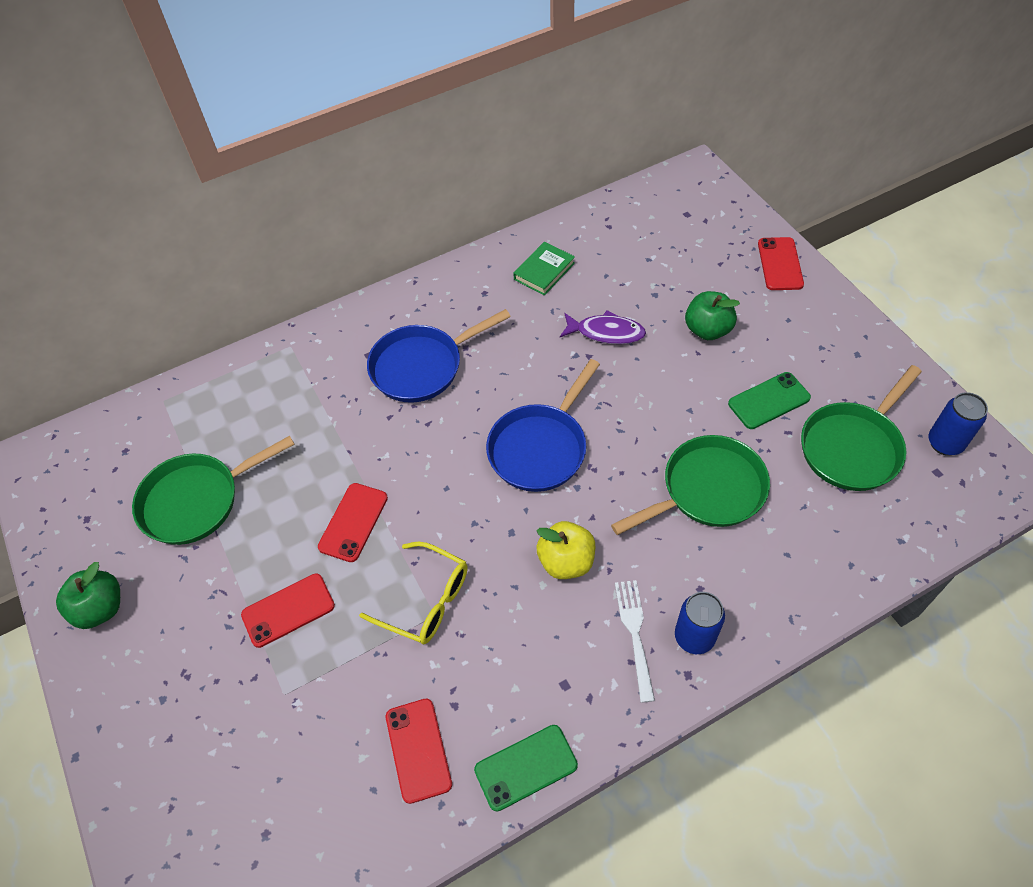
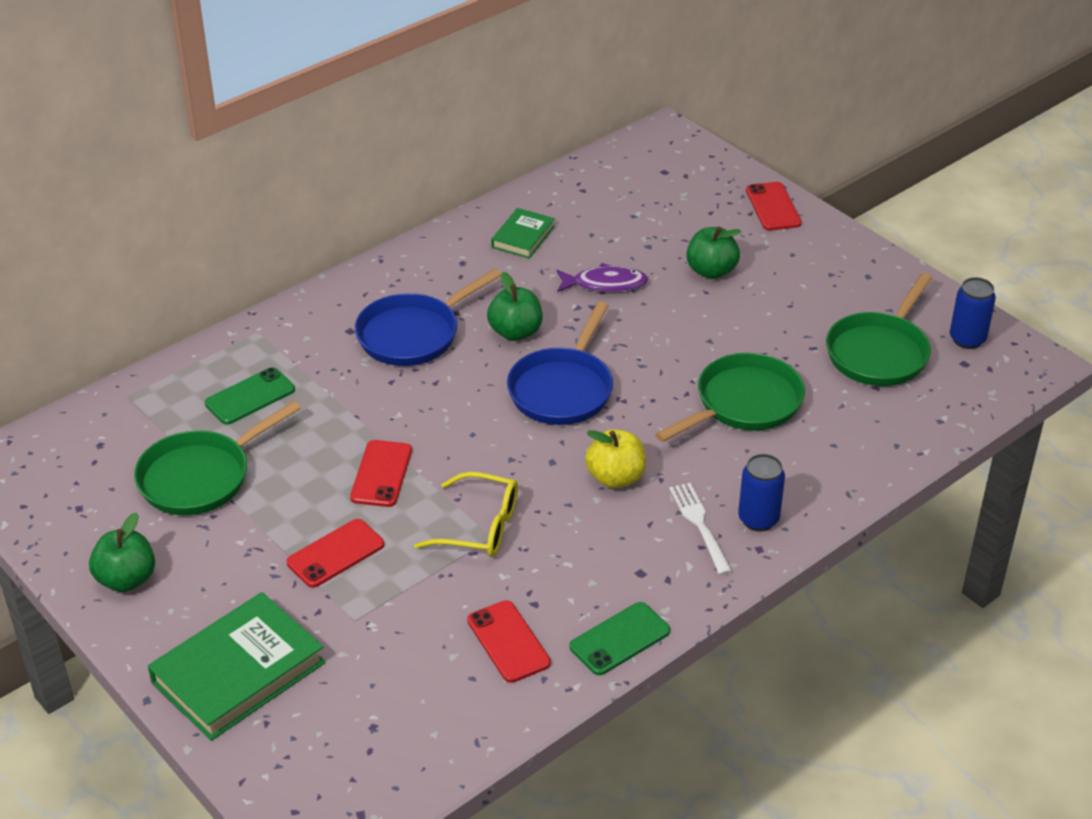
camera: 15 degrees left, 15 degrees down
green phone [728,372,811,429] -> green phone moved to [205,367,295,425]
none -> green book [148,592,325,741]
none -> green apple [487,272,543,341]

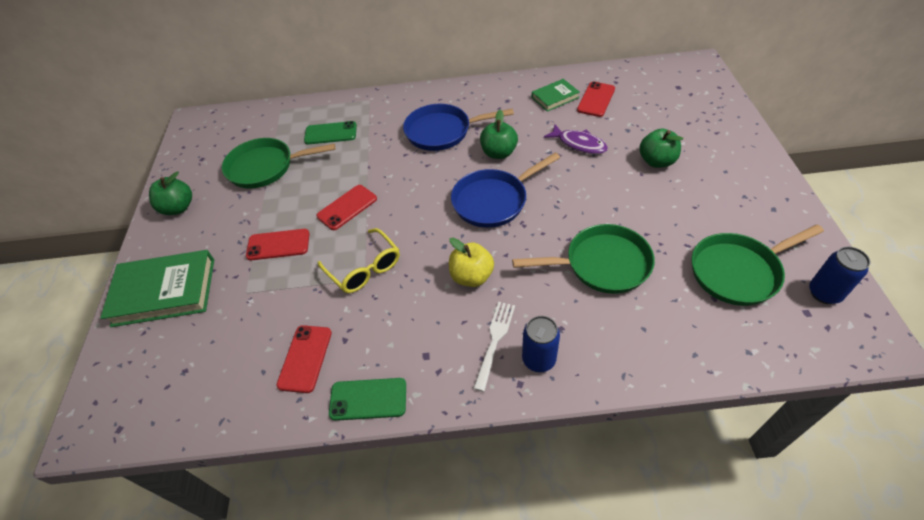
camera: 40 degrees right, 10 degrees up
red phone [746,182,802,231] -> red phone moved to [577,81,615,117]

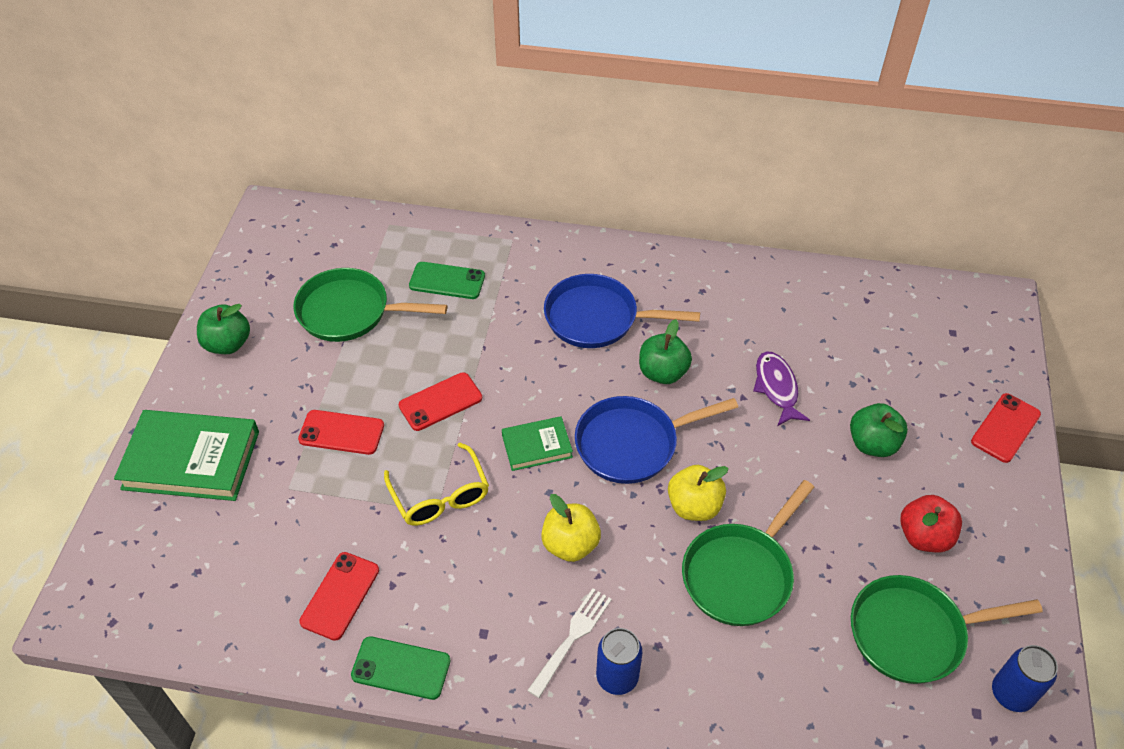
camera: 10 degrees right, 0 degrees up
green pan [512,224,655,294] -> green pan turned 120 degrees clockwise [682,480,814,626]
green book [532,79,580,112] -> green book moved to [502,416,573,471]
purple fish [544,124,608,154] -> purple fish turned 150 degrees counterclockwise [753,351,810,426]
red phone [577,81,615,117] -> red phone moved to [971,393,1041,463]
none -> yellow apple [668,465,729,521]
none -> red apple [900,495,962,553]

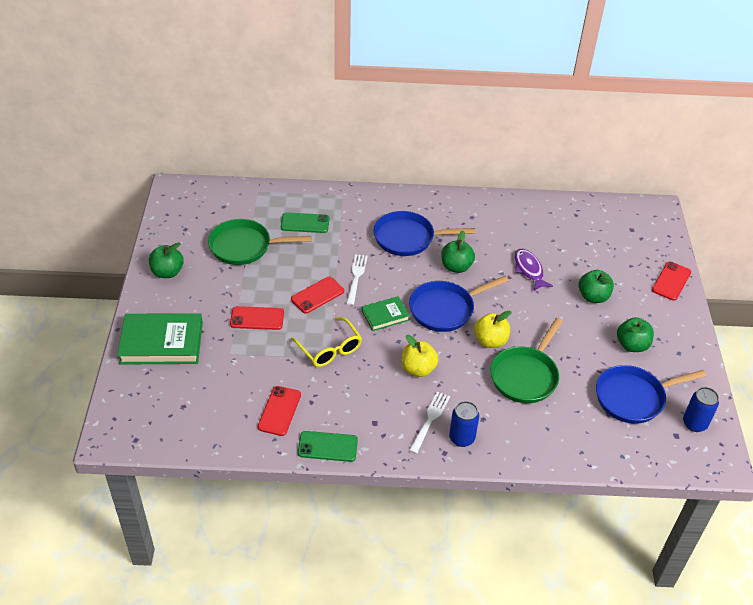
camera: 10 degrees left, 5 degrees down
green pan [851,575,1043,684] -> blue pan [596,365,707,424]
red apple [900,495,962,553] -> green apple [617,317,654,352]
none -> white fork [346,254,368,305]

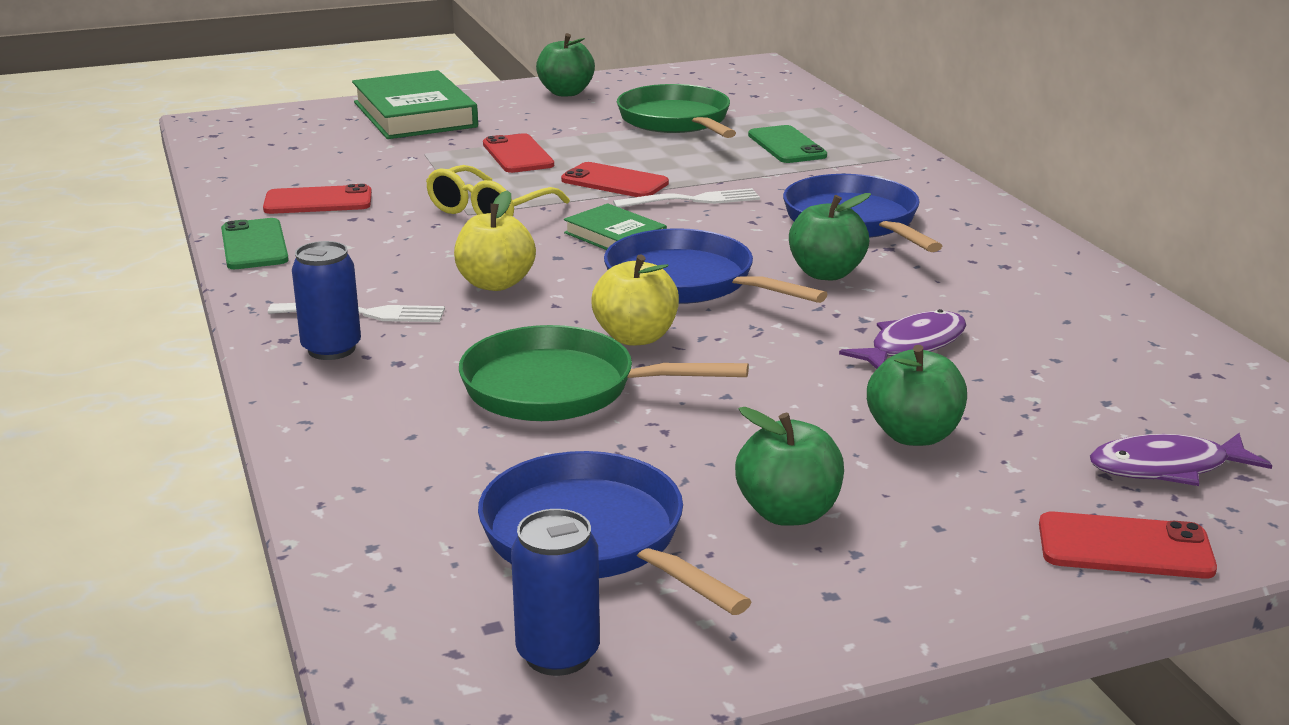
camera: 70 degrees right, 20 degrees down
none -> purple fish [1090,433,1272,486]

